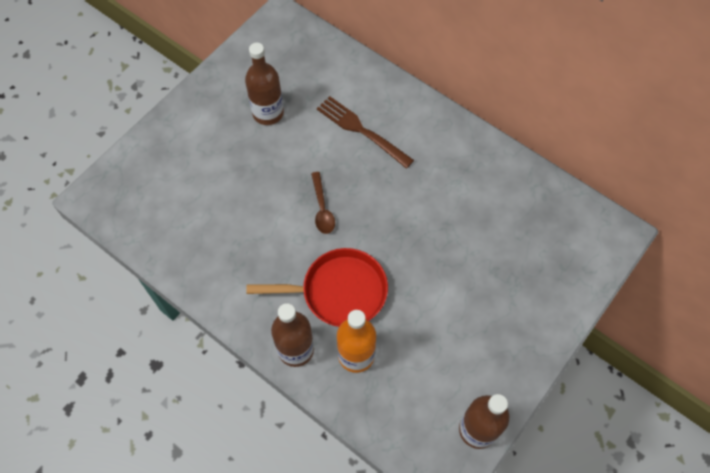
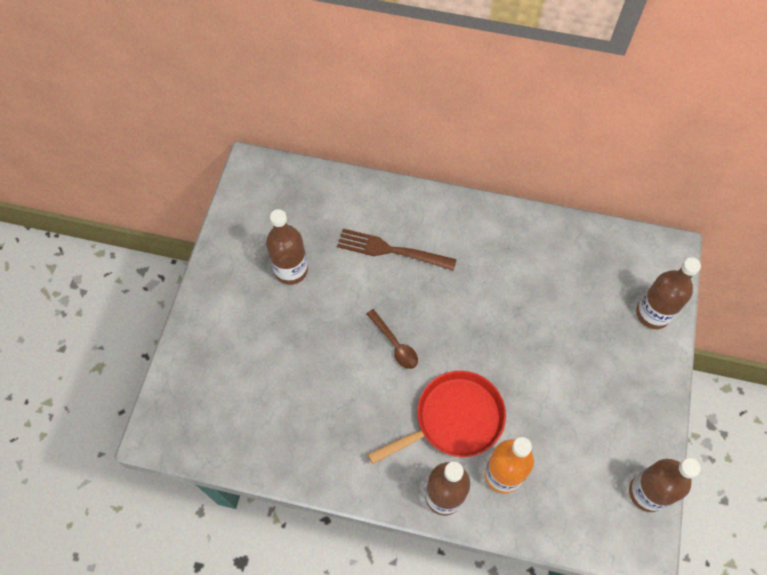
camera: 25 degrees left, 0 degrees up
none -> brown bottle [636,257,701,329]

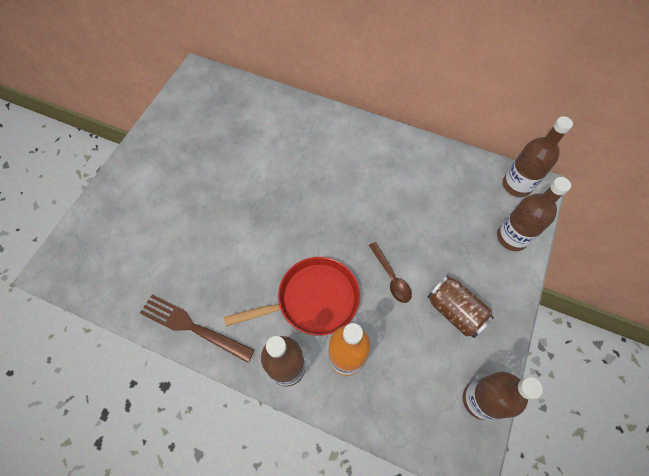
camera: 10 degrees right, 0 degrees up
brown bottle [266,209,308,285] -> brown bottle moved to [503,116,573,197]
brown fork [337,229,457,271] -> brown fork moved to [140,295,254,363]
brown spoon [367,309,418,369] -> brown spoon moved to [369,242,412,303]
none -> brown can [427,275,494,338]

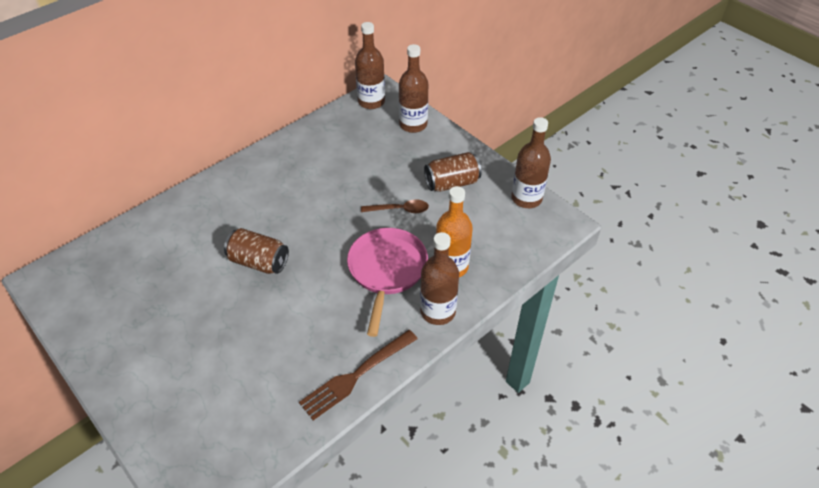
camera: 65 degrees left, 15 degrees down
red pan [224,257,360,336] -> pink pan [347,228,428,337]
none -> brown can [224,228,289,274]

